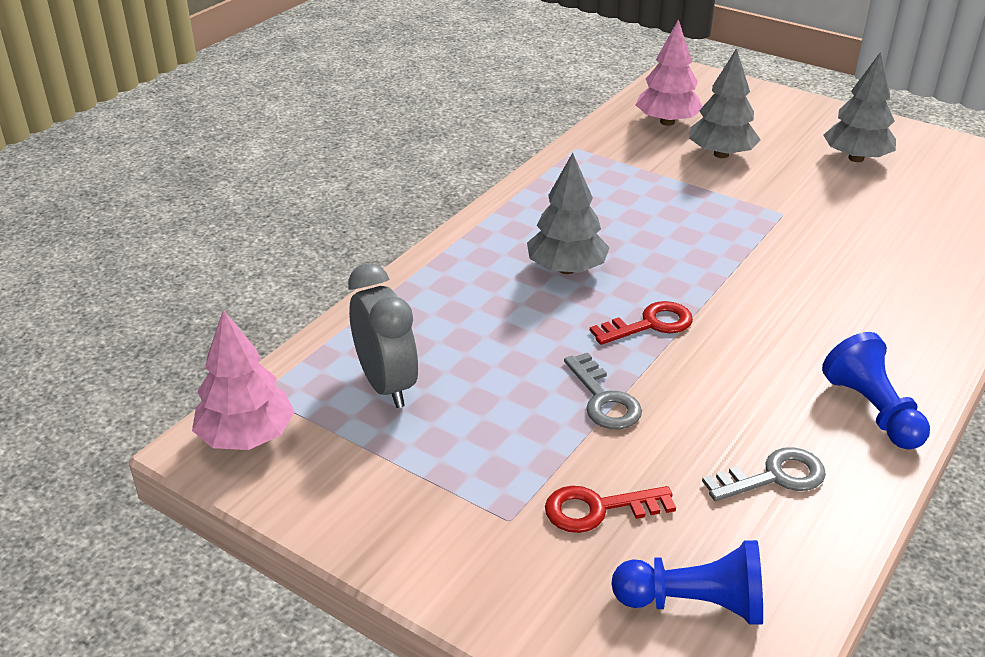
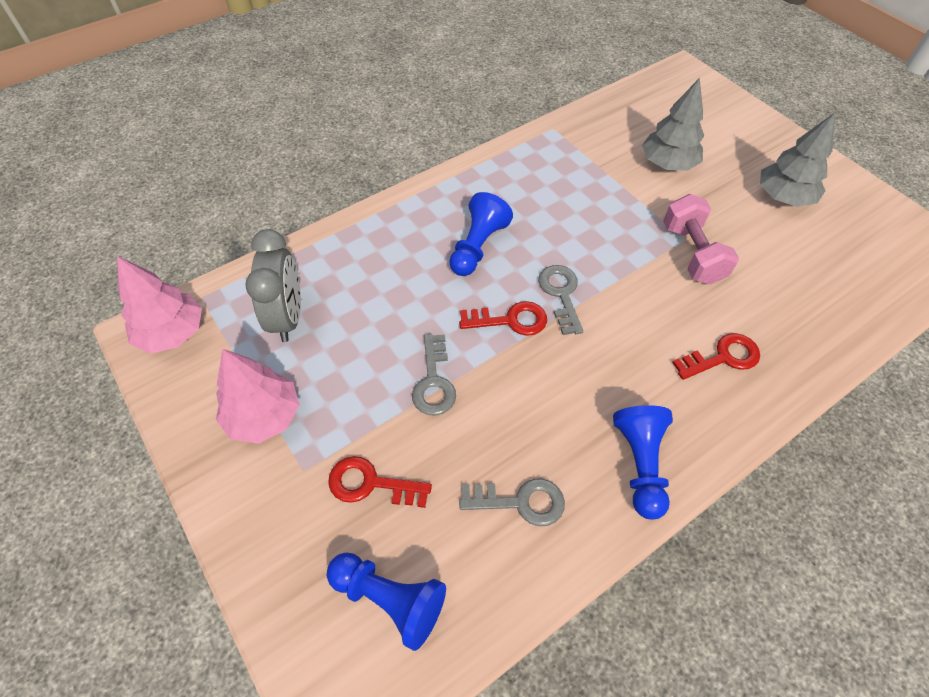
camera: 20 degrees right, 20 degrees up
grey tree [527,153,610,274] -> blue pawn [449,192,513,276]
pink tree [635,19,703,126] -> pink tree moved to [216,349,300,444]
none -> grey key [538,265,583,335]
none -> pink dumbbell [663,194,739,285]
none -> red key [672,333,760,380]

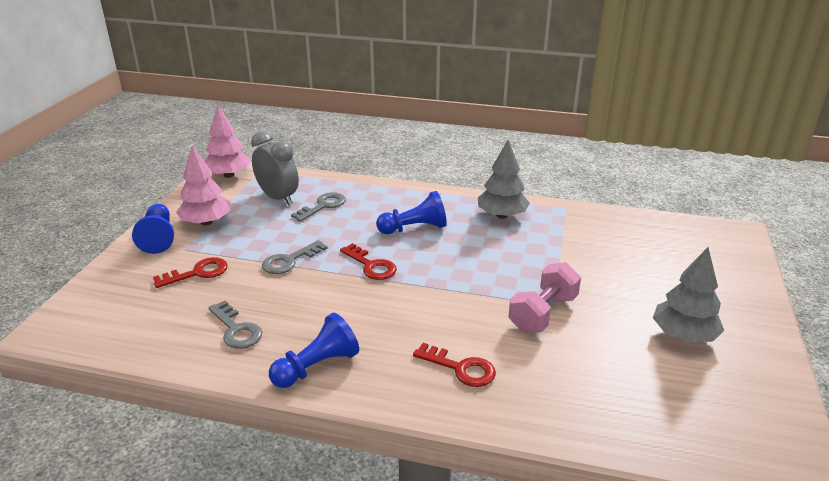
camera: 50 degrees right, 25 degrees down
grey clock [245,229,301,342] -> grey clock turned 90 degrees counterclockwise [251,131,299,205]
blue pawn [327,552,446,651] -> blue pawn moved to [132,204,174,254]
red key [328,456,432,508] -> red key turned 90 degrees clockwise [153,257,228,288]
grey key [538,265,583,335] -> grey key moved to [291,192,346,222]
grey tree [642,78,704,171] -> grey tree moved to [478,140,530,219]

